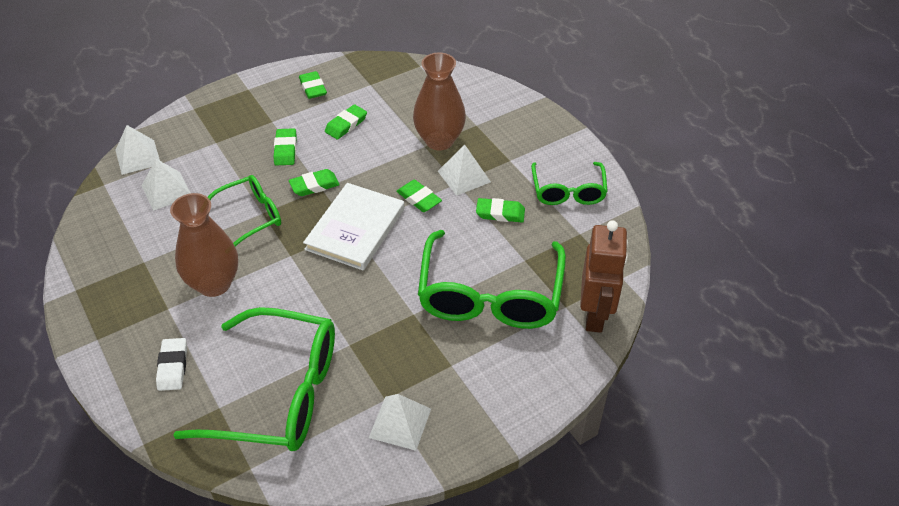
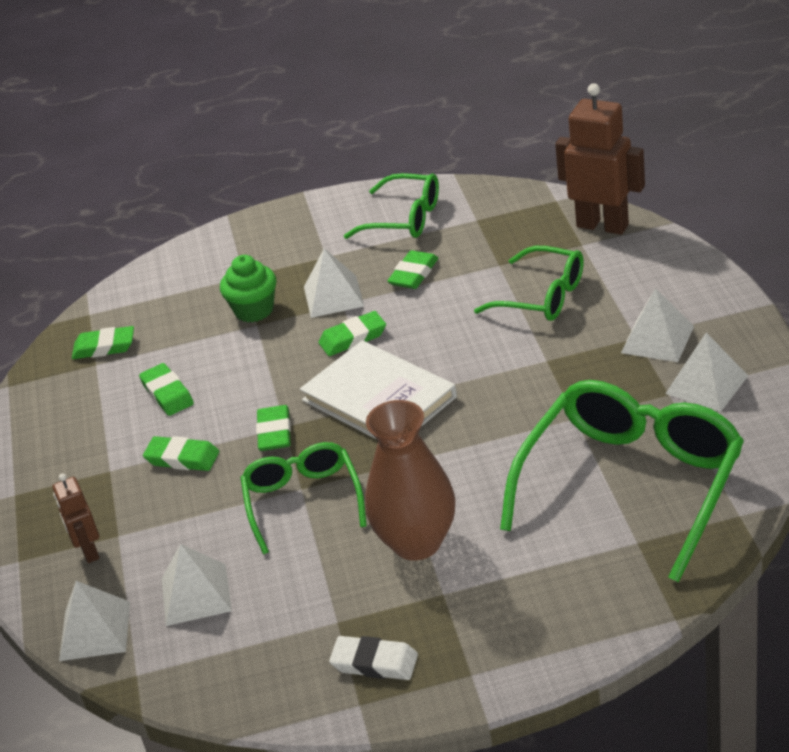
camera: 65 degrees left, 10 degrees down
white eraser [156,338,187,391] -> white eraser moved to [329,636,418,680]
green eraser [299,71,327,99] -> green eraser moved to [72,326,134,359]
brown vase [413,52,466,150] -> green cupcake [220,255,276,322]
green glasses [418,230,566,329] -> green glasses [474,246,584,321], size x0.57
none -> brown robot [52,473,99,563]
none -> white pyramid [621,288,694,362]

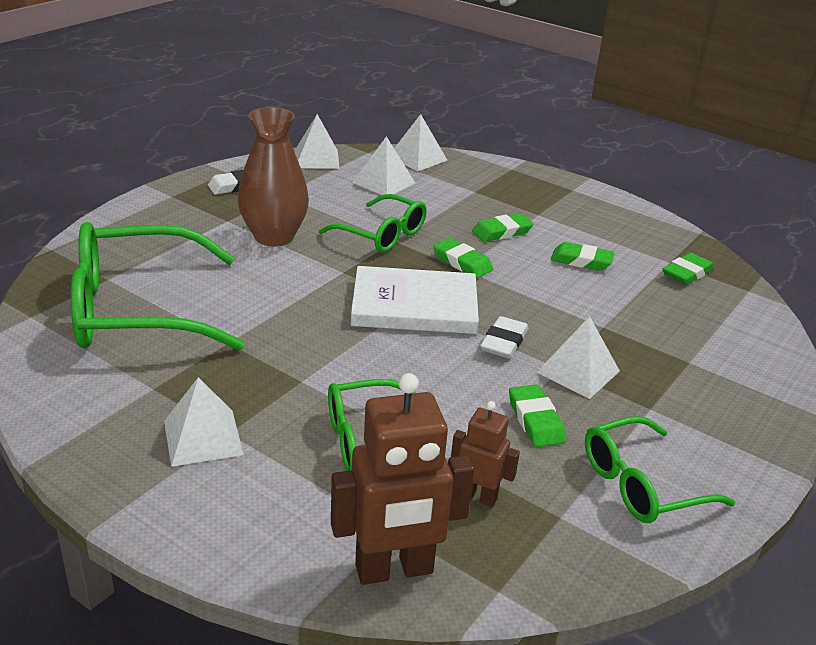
camera: 130 degrees right, 5 degrees down
brown robot [52,473,99,563] -> brown robot moved to [451,401,520,507]
green cupcake [220,255,276,322] -> none
green eraser [318,311,386,356] -> white eraser [480,316,528,358]
green glasses [500,380,744,582] -> green glasses turned 90 degrees clockwise [71,222,244,350]
white pyramid [665,333,748,412] -> white pyramid moved to [295,114,340,169]

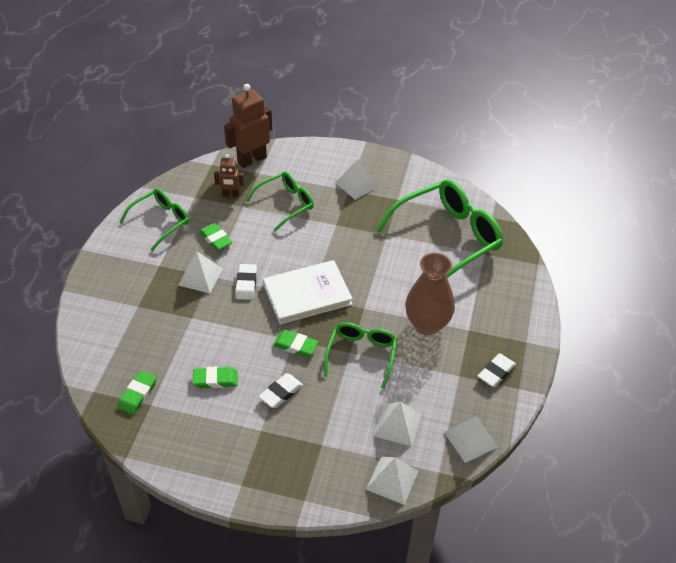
camera: 160 degrees right, 15 degrees up
green glasses [319,194,427,252] -> green glasses turned 90 degrees clockwise [324,322,397,389]
green eraser [472,213,533,242] -> white eraser [259,374,303,408]

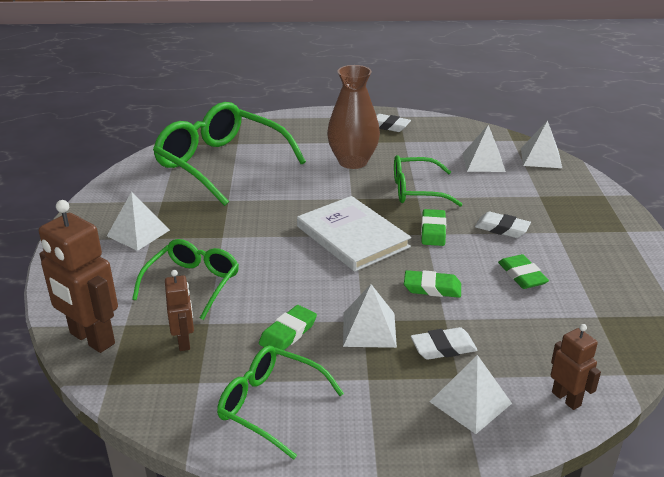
camera: 105 degrees left, 15 degrees down
green eraser [118,371,157,415] -> green eraser moved to [404,270,461,298]
white eraser [235,264,257,300] -> white eraser moved to [411,327,478,360]
green glasses [246,172,314,232] -> green glasses turned 75 degrees clockwise [132,239,239,320]
white pyramid [444,416,498,463] -> white pyramid moved to [430,355,512,434]
none -> brown robot [551,324,601,410]

